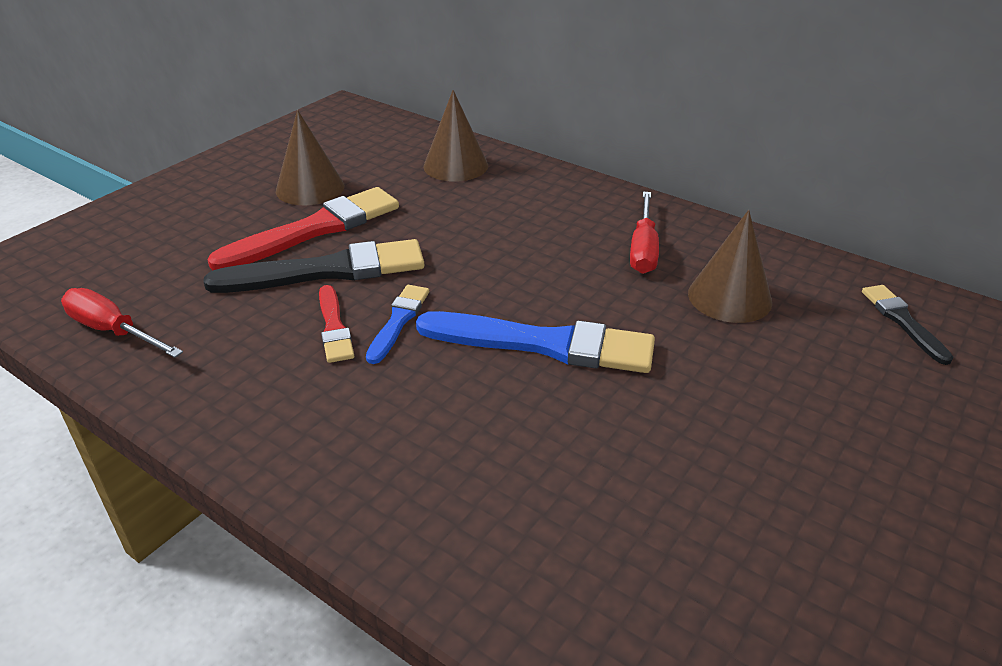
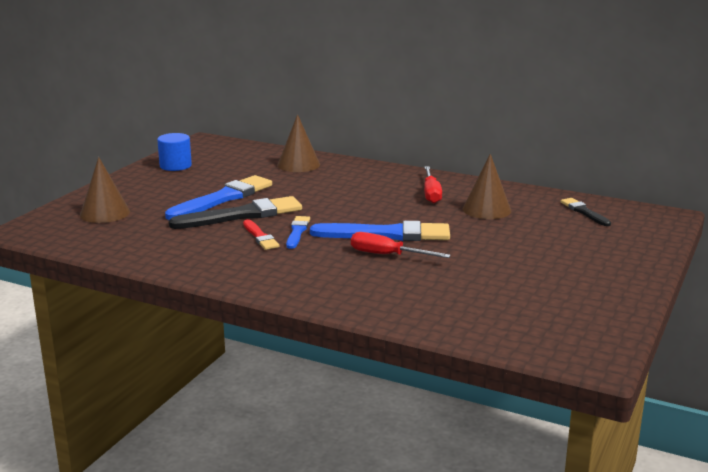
camera: 10 degrees left, 15 degrees down
red screwdriver [61,288,183,358] -> red screwdriver moved to [351,232,451,258]
red brush [207,187,399,270] -> blue brush [165,175,272,220]
brown cone [276,110,344,205] -> brown cone moved to [80,157,130,223]
none -> blue cylinder [157,133,192,171]

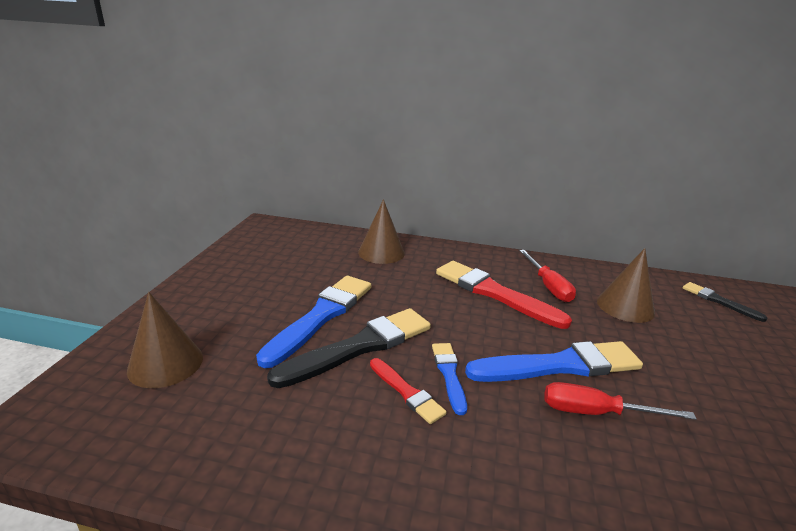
camera: 15 degrees left, 5 degrees up
blue cylinder [157,133,192,171] -> none
none -> red brush [436,261,572,329]

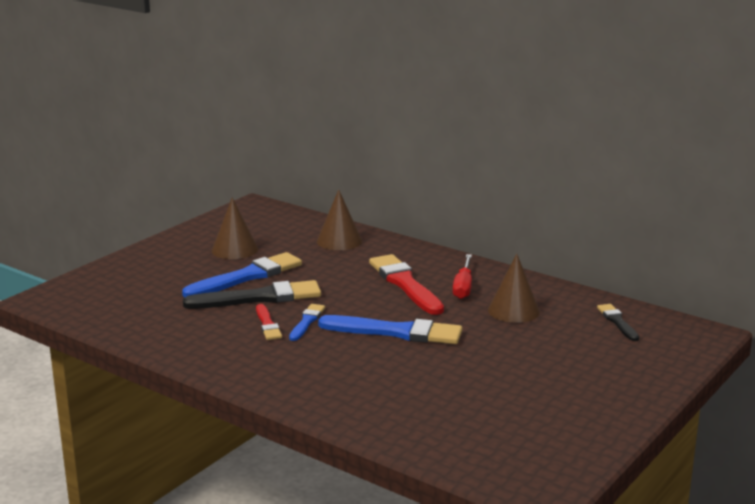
camera: 25 degrees right, 5 degrees down
brown cone [127,292,203,388] -> brown cone moved to [212,197,258,259]
red screwdriver [545,382,697,420] -> none

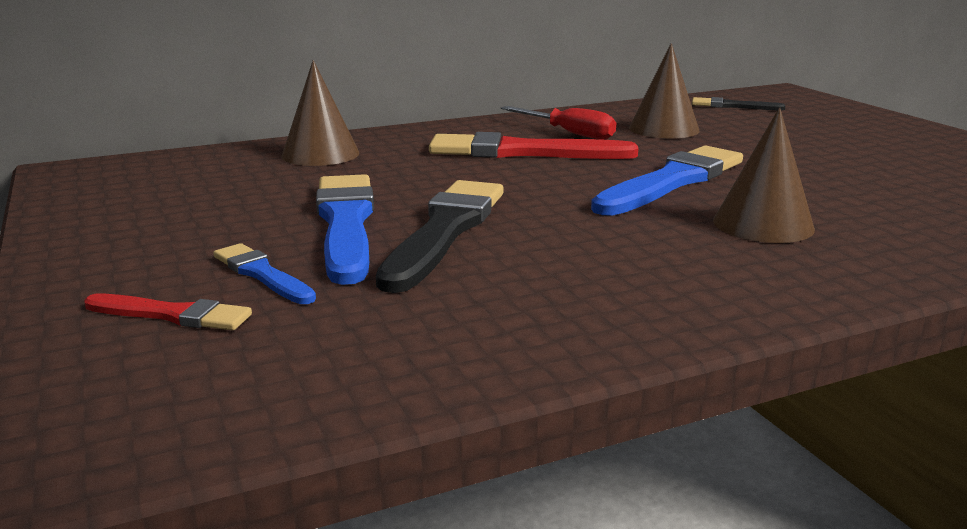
camera: 60 degrees left, 0 degrees up
brown cone [212,197,258,259] -> brown cone moved to [713,107,815,243]
red brush [256,304,282,340] -> red brush moved to [84,294,252,330]
blue brush [289,304,325,341] -> blue brush moved to [214,243,316,304]

